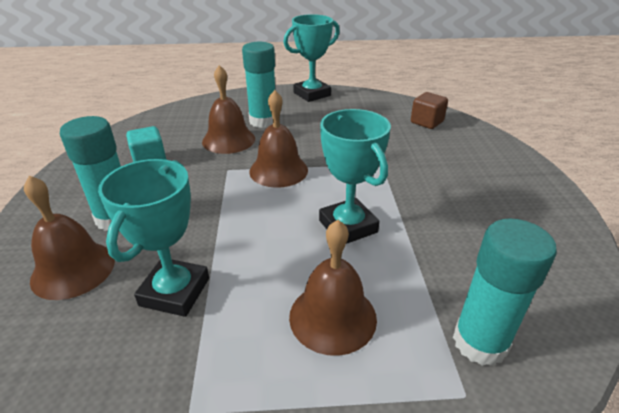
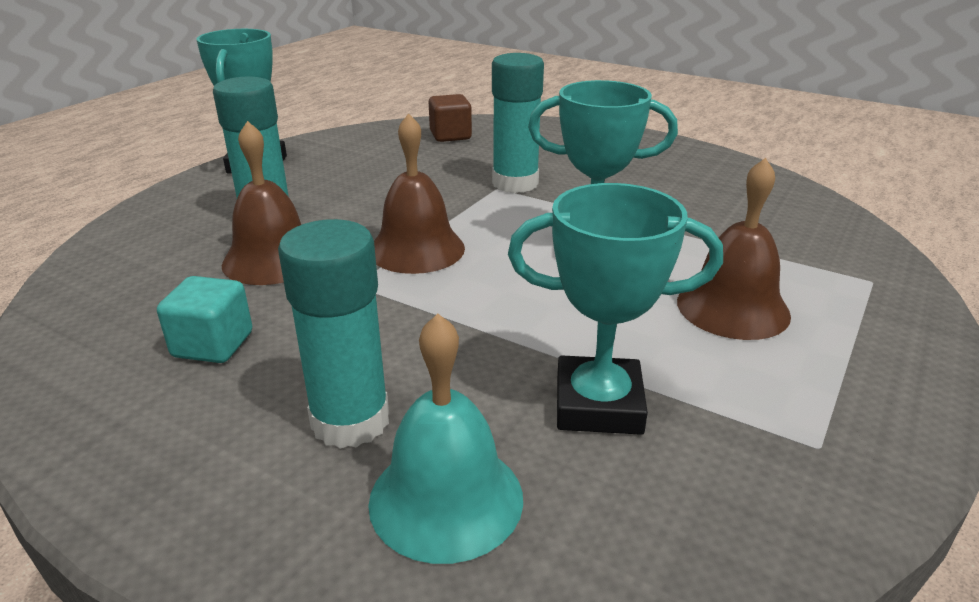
camera: 55 degrees left, 5 degrees down
brown bell [24,176,115,300] -> turquoise bell [368,314,523,564]
turquoise trophy [98,159,209,317] -> turquoise trophy turned 45 degrees counterclockwise [508,183,723,435]
turquoise glue stick [453,219,557,366] -> turquoise glue stick moved to [492,53,544,193]

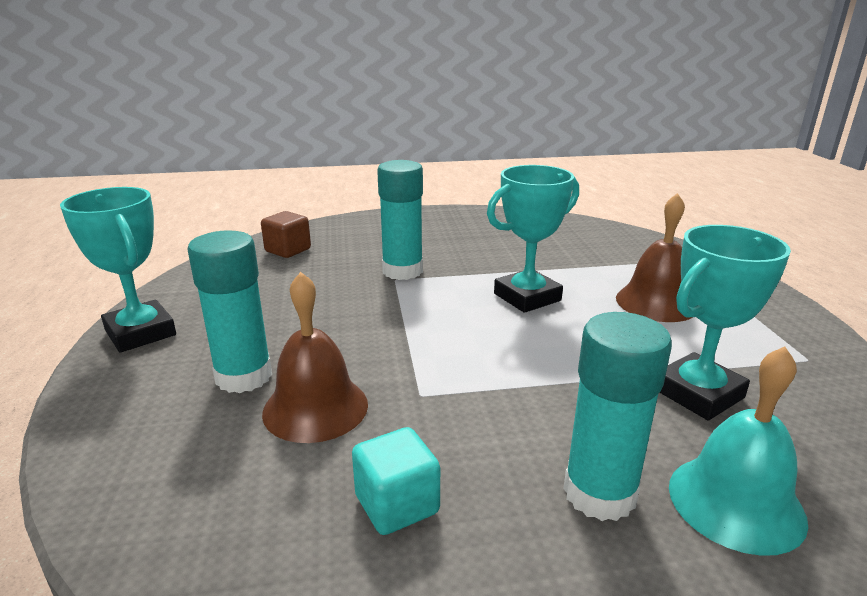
camera: 40 degrees left, 5 degrees down
brown bell [374,113,465,274] -> none

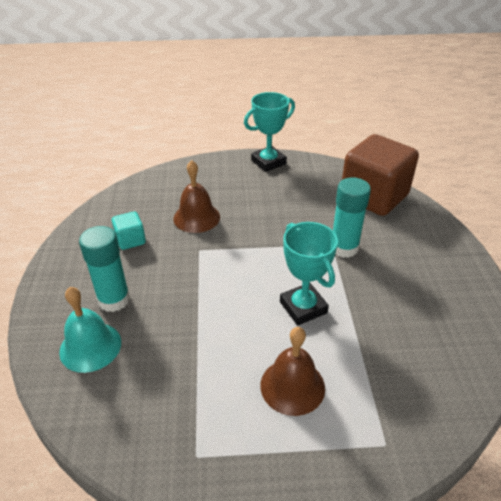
camera: 95 degrees right, 15 degrees up
turquoise glue stick [188,230,272,393] -> none
brown cube [261,211,311,258] -> brown cube [342,134,419,216], size x2.27
turquoise trophy [659,225,791,420] -> none

